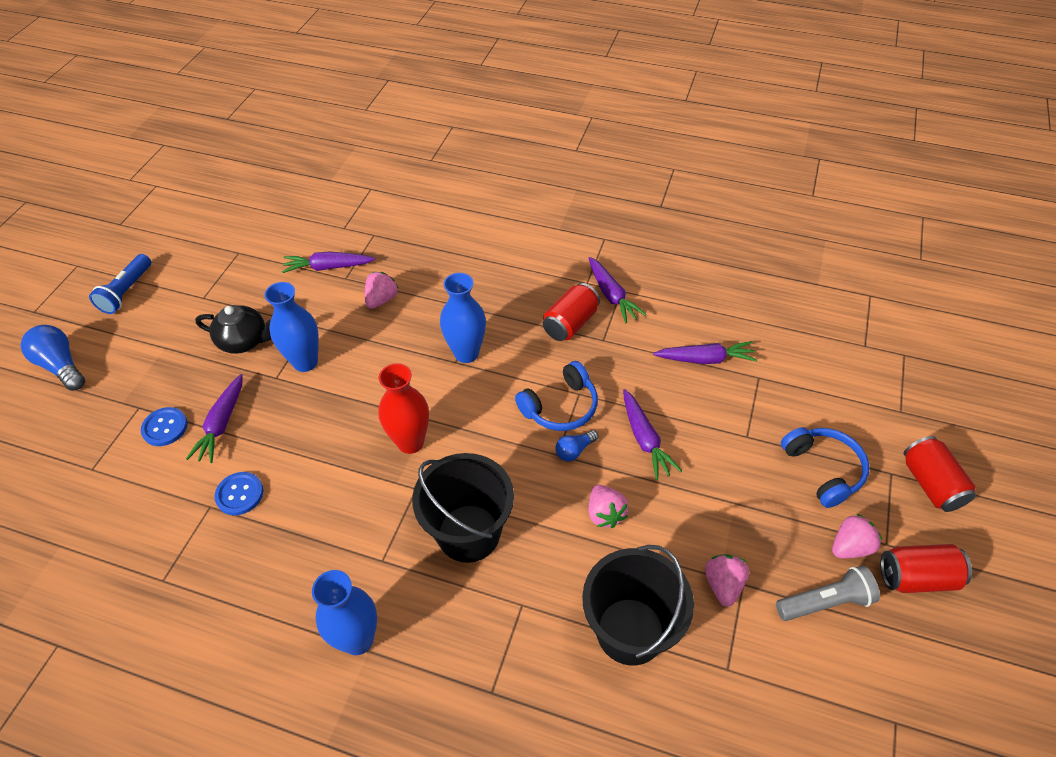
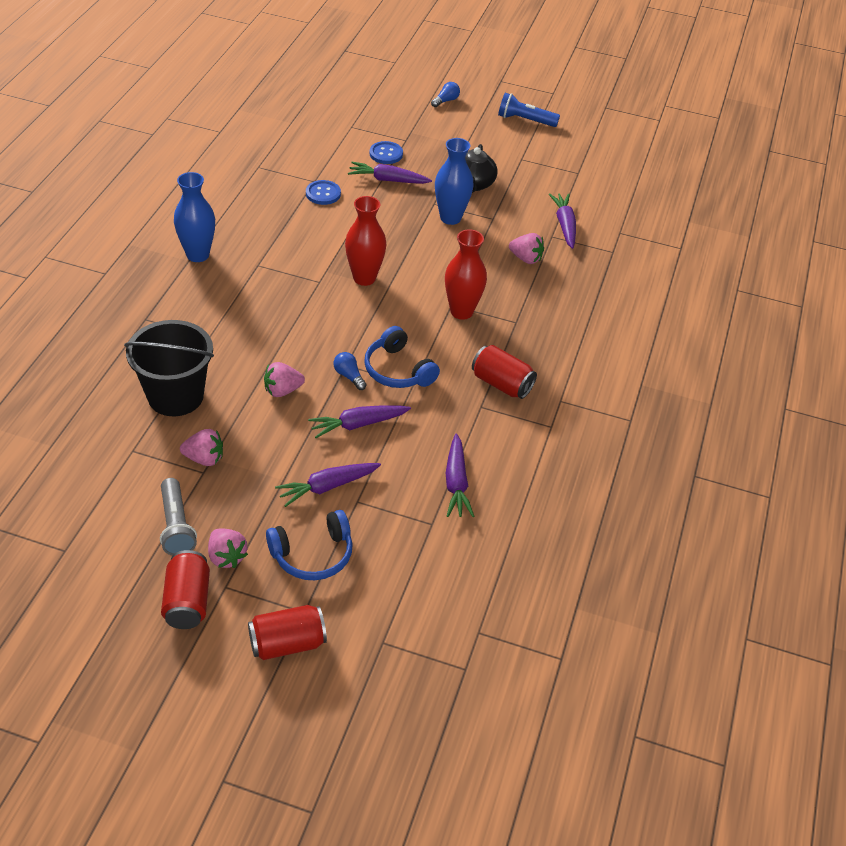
camera: 85 degrees right, 5 degrees down
blue light bulb [21,325,85,391] -> blue light bulb [431,82,460,107], size x0.57
black bucket [412,453,514,563] -> none
blue vase [440,273,486,363] -> red vase [445,229,487,320]
purple carrot [589,257,647,324] -> purple carrot moved to [275,463,381,507]

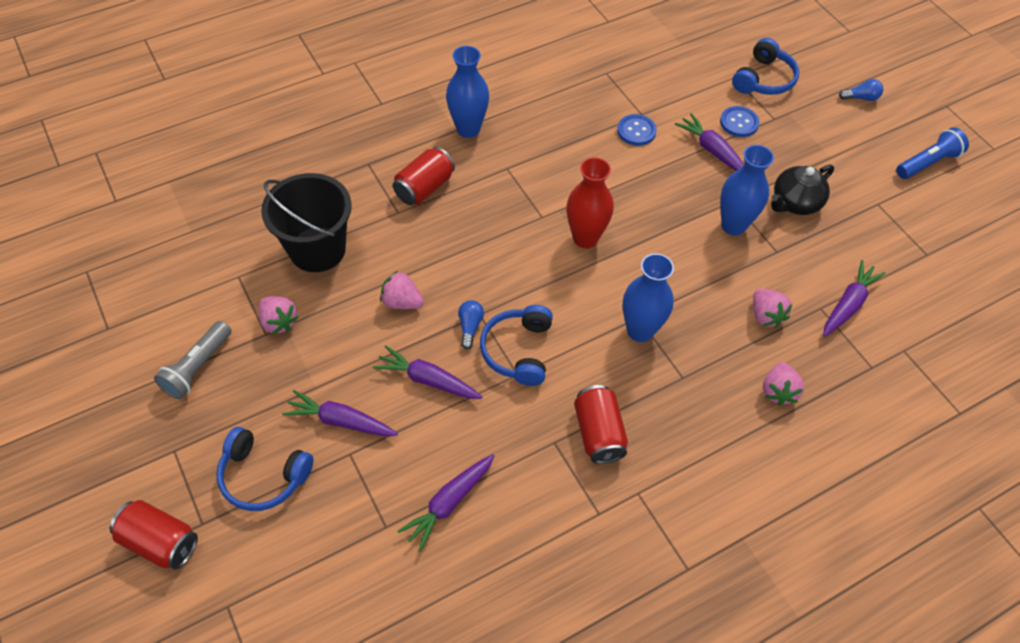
camera: 45 degrees right, 10 degrees up
red can [161,550,210,629] -> red can moved to [393,147,455,205]
pink strawberry [208,529,248,568] -> pink strawberry moved to [763,362,804,406]
red vase [445,229,487,320] -> blue vase [623,253,674,342]
blue flashlight [498,93,560,127] -> blue flashlight turned 90 degrees clockwise [896,127,969,179]
none -> blue headphones [732,38,799,95]

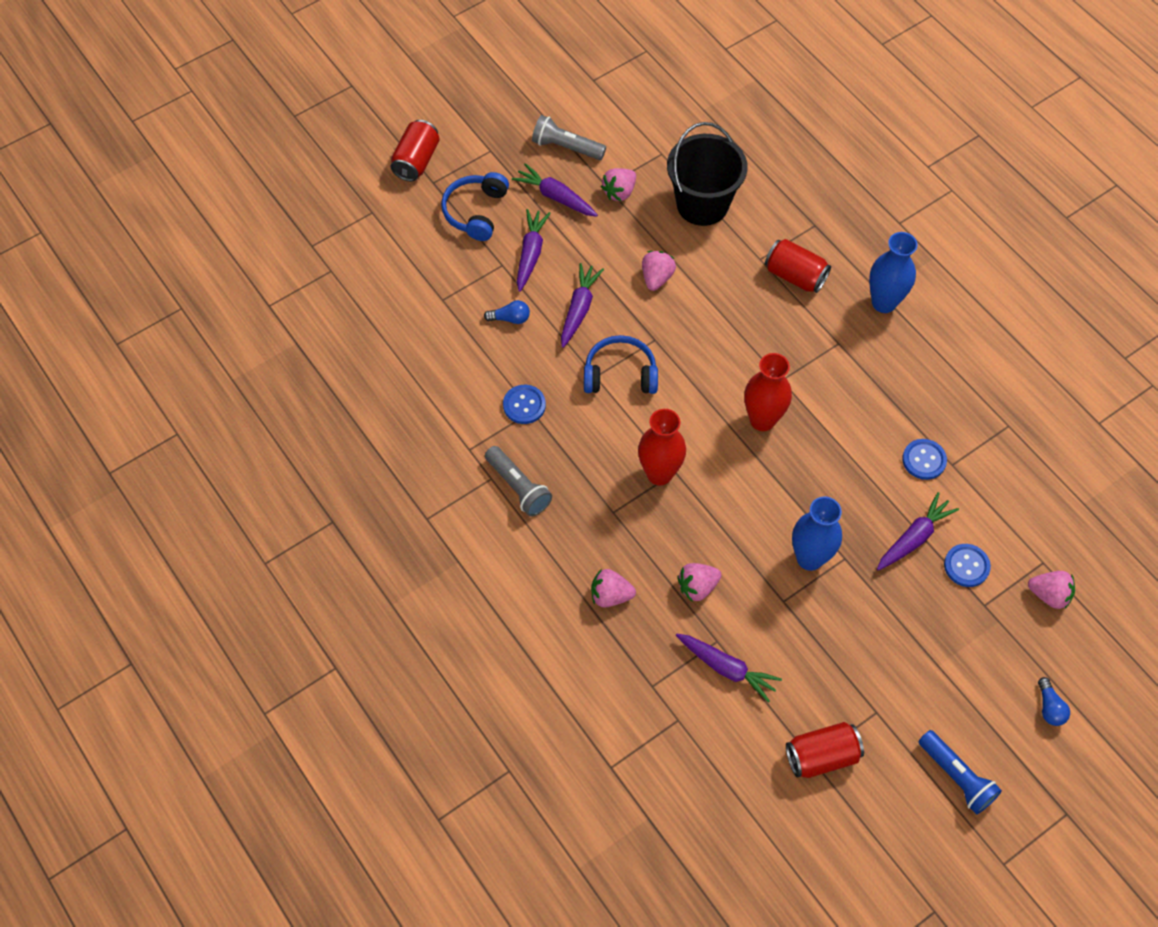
camera: 85 degrees right, 5 degrees up
purple carrot [398,454,495,552] -> purple carrot moved to [512,163,598,217]
blue light bulb [458,300,484,349] -> blue light bulb moved to [484,300,530,324]
red can [574,385,628,464] -> red can moved to [786,722,864,778]
blue vase [623,253,674,342] -> red vase [638,409,686,485]
blue headphones [732,38,799,95] -> pink strawberry [1028,571,1075,609]
black teapot [771,165,834,215] -> none
none -> grey flashlight [485,446,552,517]
none -> blue button [503,385,546,424]

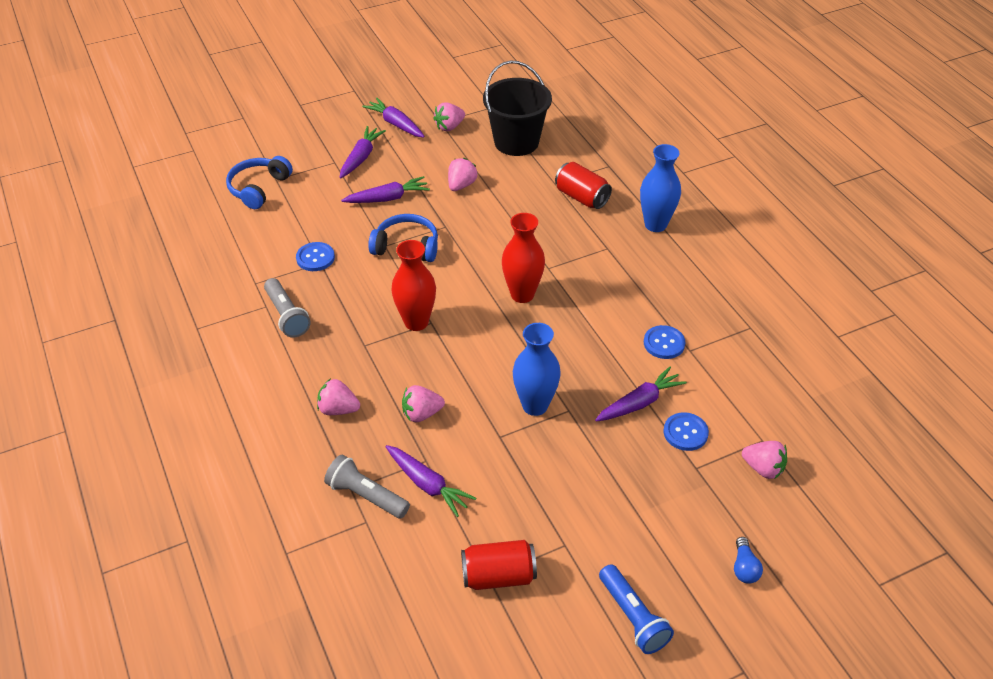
camera: 10 degrees right, 15 degrees down
red can [390,120,440,182] -> none
blue headphones [441,172,509,241] -> blue headphones moved to [226,156,293,209]
blue light bulb [484,300,530,324] -> none
grey flashlight [532,115,606,160] -> grey flashlight moved to [324,455,410,519]
purple carrot [561,263,604,348] -> purple carrot turned 45 degrees clockwise [341,176,430,203]

